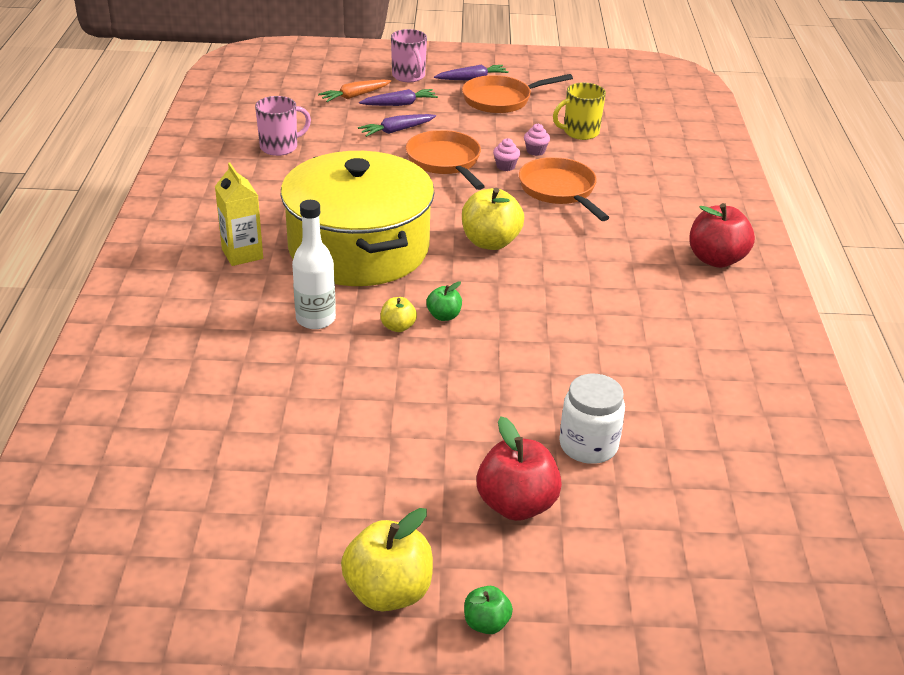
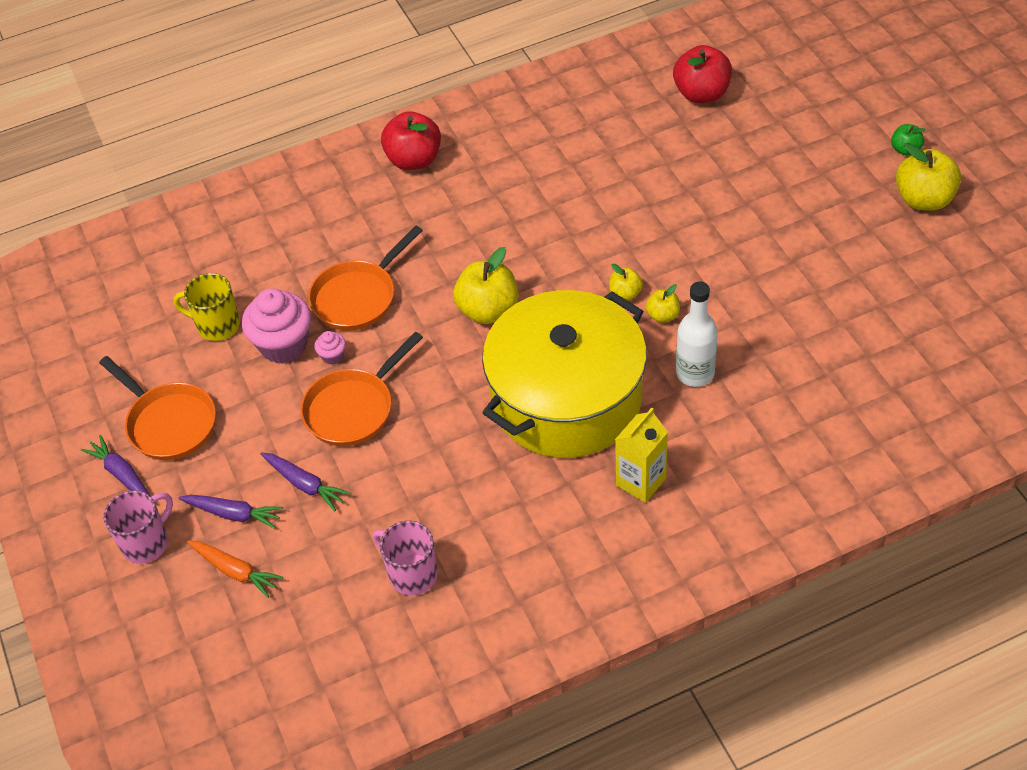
camera: 110 degrees left, 15 degrees up
purple carrot [359,89,438,106] -> purple carrot turned 150 degrees clockwise [179,495,283,529]
green apple [426,281,462,321] -> yellow apple [609,264,643,301]
red apple [476,417,562,521] -> red apple moved to [673,45,732,103]
pink cupcake [524,124,550,156] -> pink cupcake [242,288,311,364], size x2.20
yellow mug [553,82,606,140] -> yellow mug turned 150 degrees clockwise [174,273,240,341]
white jar [559,374,625,464] -> none

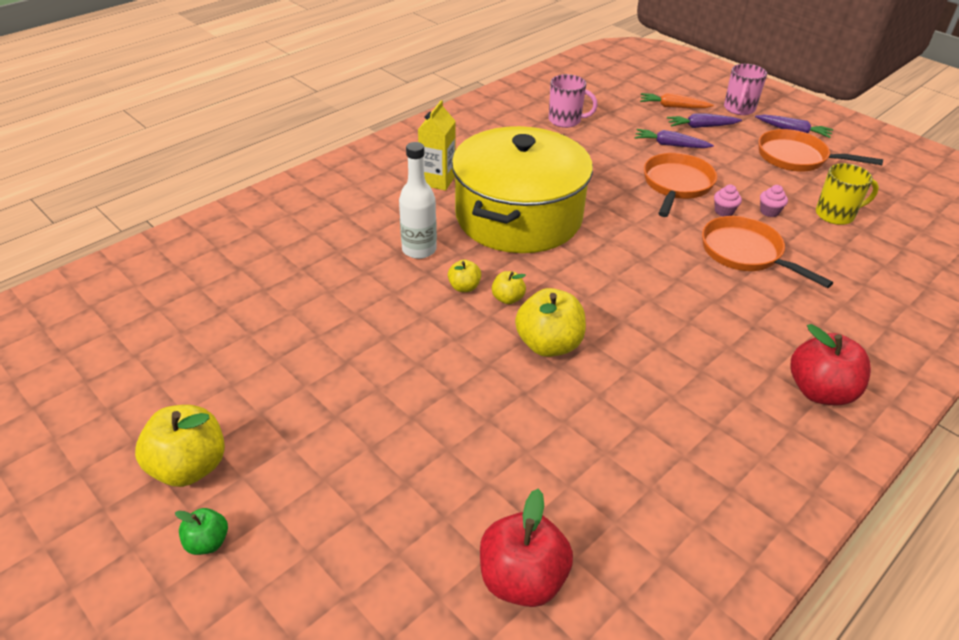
camera: 155 degrees right, 10 degrees down
pink cupcake [242,288,311,364] -> pink cupcake [760,185,788,217], size x0.45
orange pan [308,225,423,331] -> orange pan turned 60 degrees counterclockwise [702,216,833,288]
yellow apple [453,247,519,324] -> yellow apple moved to [515,288,586,357]

